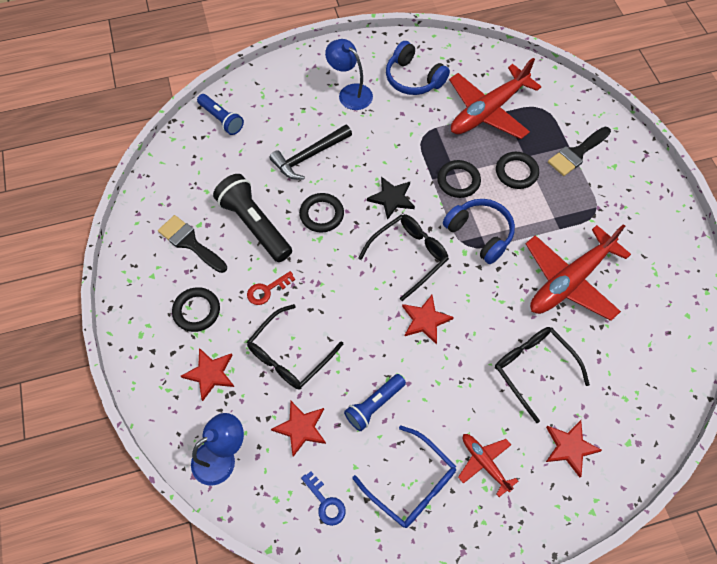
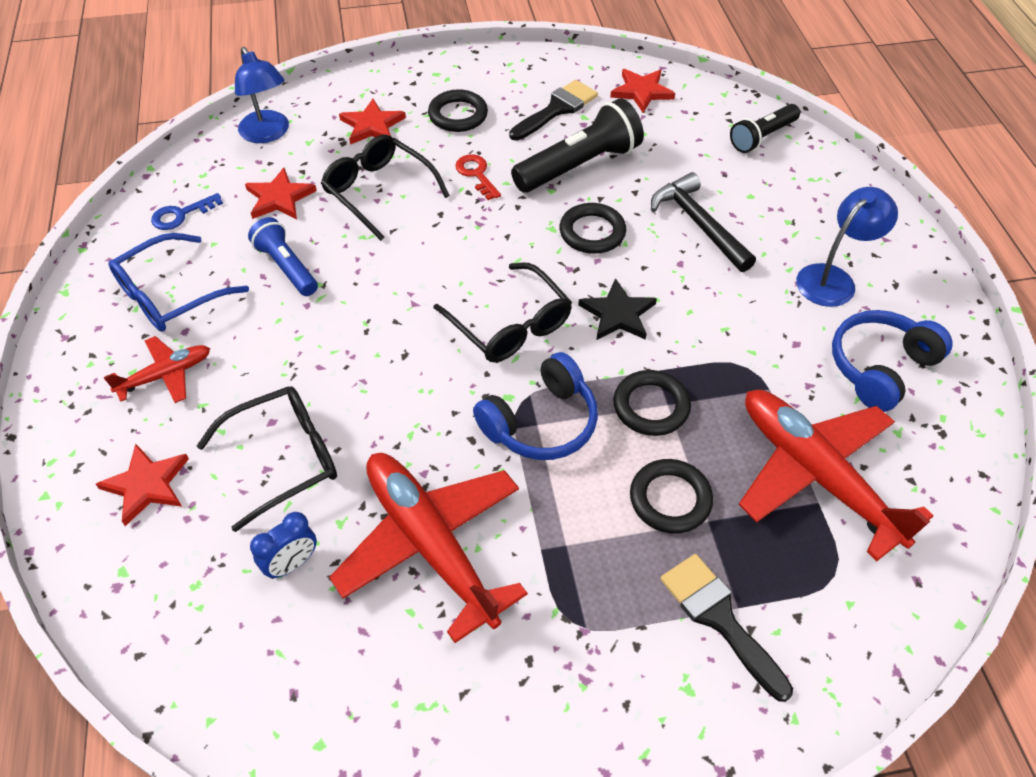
camera: 95 degrees right, 10 degrees down
blue flashlight [197,94,244,135] -> black flashlight [730,104,800,153]
red star [402,295,454,345] -> red star moved to [610,69,675,113]
none -> blue clock [250,512,317,579]

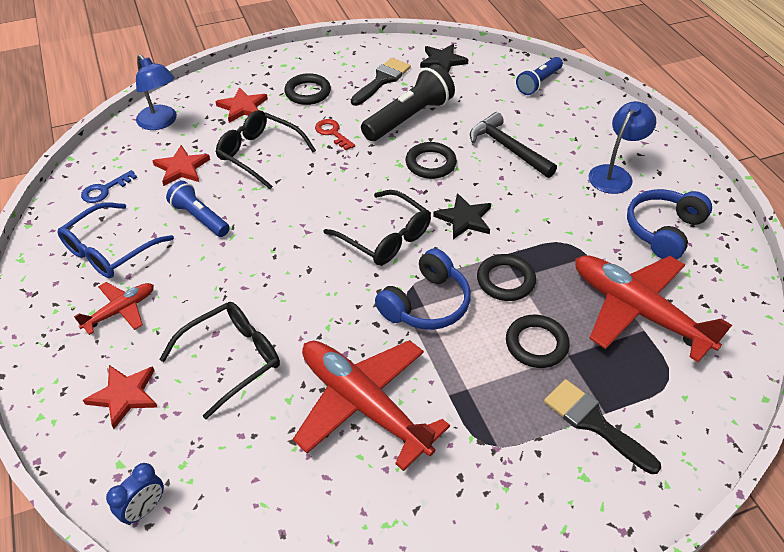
camera: 10 degrees left, 5 degrees down
blue clock [250,512,317,579] -> blue clock moved to [106,463,164,525]
red star [610,69,675,113] -> black star [420,44,469,73]
black flashlight [730,104,800,153] -> blue flashlight [516,57,563,95]

